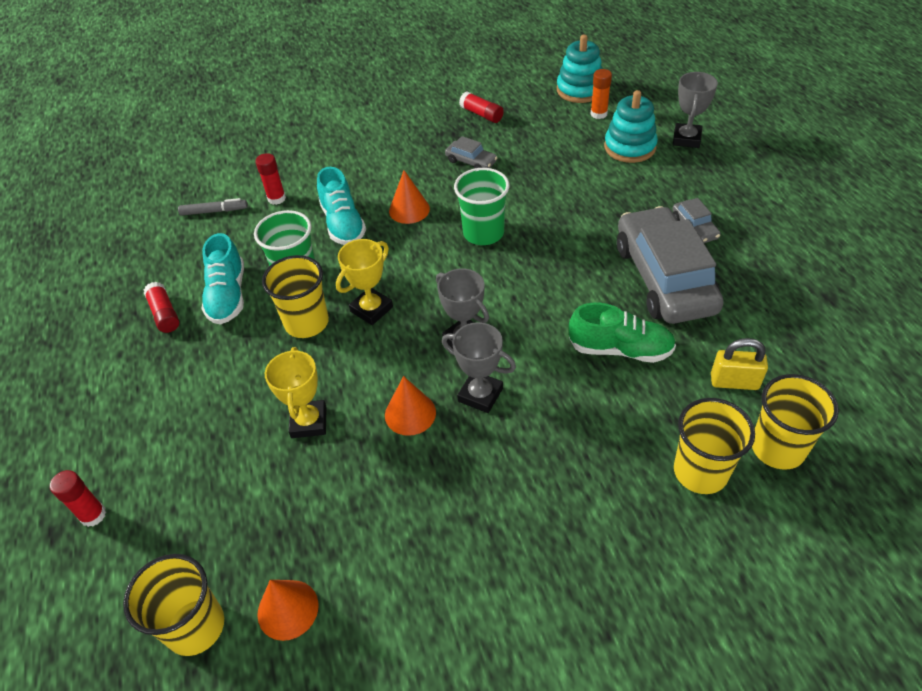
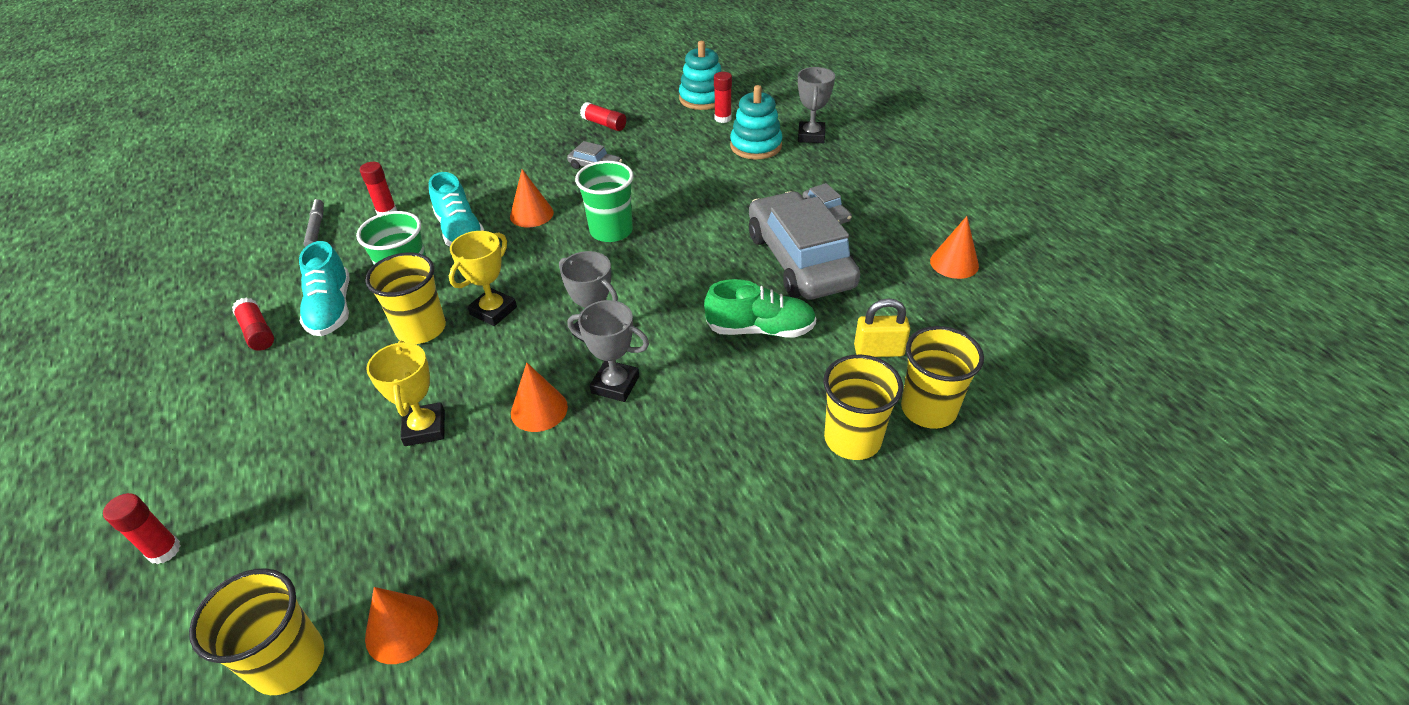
camera: 10 degrees left, 5 degrees down
grey marker [178,198,248,216] -> grey marker turned 90 degrees counterclockwise [304,199,324,247]
orange glue stick [590,69,612,119] -> red glue stick [714,72,732,123]
none -> orange cone [930,216,979,279]

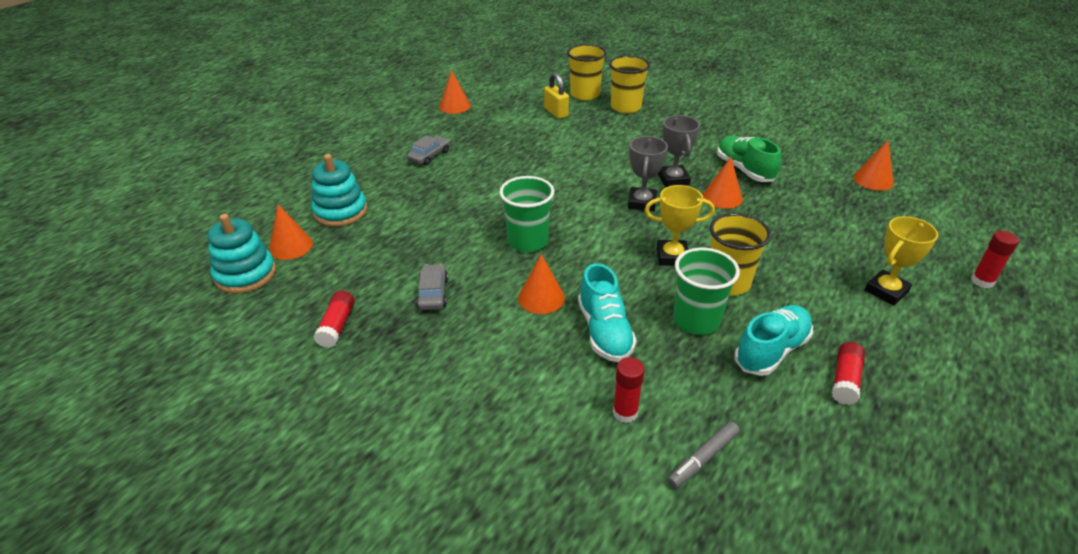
camera: 120 degrees left, 5 degrees down
yellow cup [189,568,324,695] -> none
yellow trophy [366,341,445,446] -> yellow trophy moved to [865,216,938,306]
turquoise shoe [429,172,484,247] -> turquoise shoe turned 135 degrees clockwise [578,263,637,362]
green shoe [704,279,817,338] -> green shoe moved to [717,136,781,182]
red glue stick [714,72,732,123] -> orange cone [269,204,313,260]
grey car [749,191,860,300] -> none
grey trophy [798,67,835,143] -> none

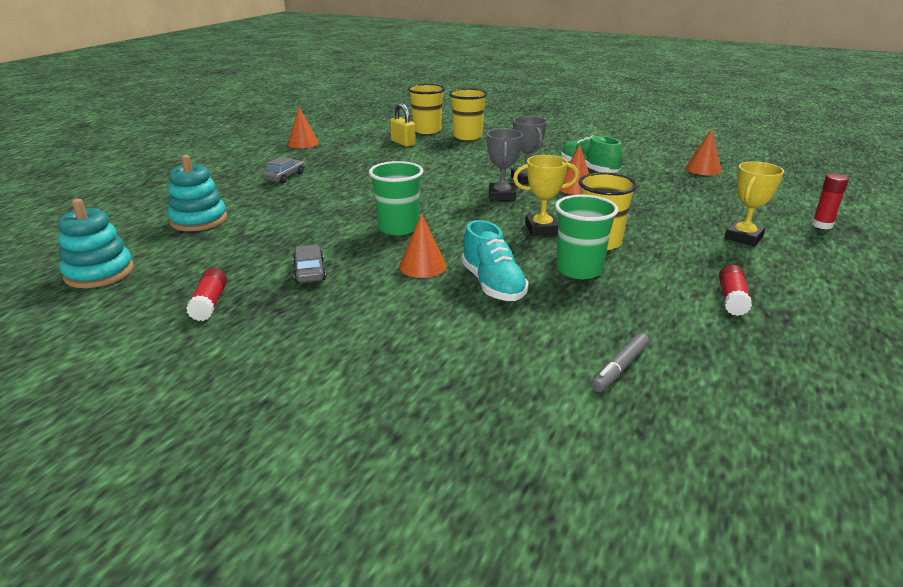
camera: 10 degrees left, 10 degrees down
orange cone [269,204,313,260] -> none
red glue stick [613,357,645,423] -> none
turquoise shoe [734,305,813,376] -> none

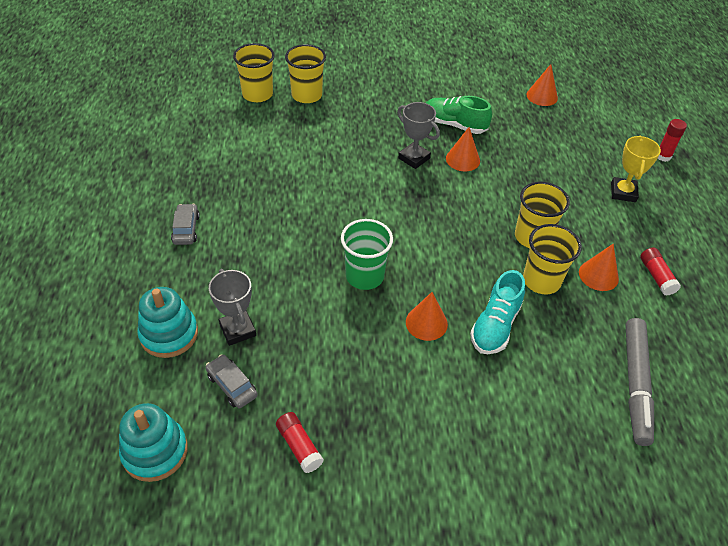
camera: 30 degrees left, 20 degrees up
orange cone [287,107,319,149] -> orange cone moved to [579,244,619,291]
grey car [293,245,326,283] -> grey car moved to [206,354,258,408]
yellow padlock [390,103,416,147] -> none
turquoise shoe [461,220,529,301] -> turquoise shoe turned 75 degrees clockwise [470,270,525,354]
grey trophy [487,129,523,201] -> grey trophy moved to [209,269,256,346]
yellow trophy [513,155,579,236] -> none
green cup [555,195,619,279] -> yellow cup [523,224,582,294]
grey marker [591,333,649,392] -> grey marker [625,318,654,446], size x1.87

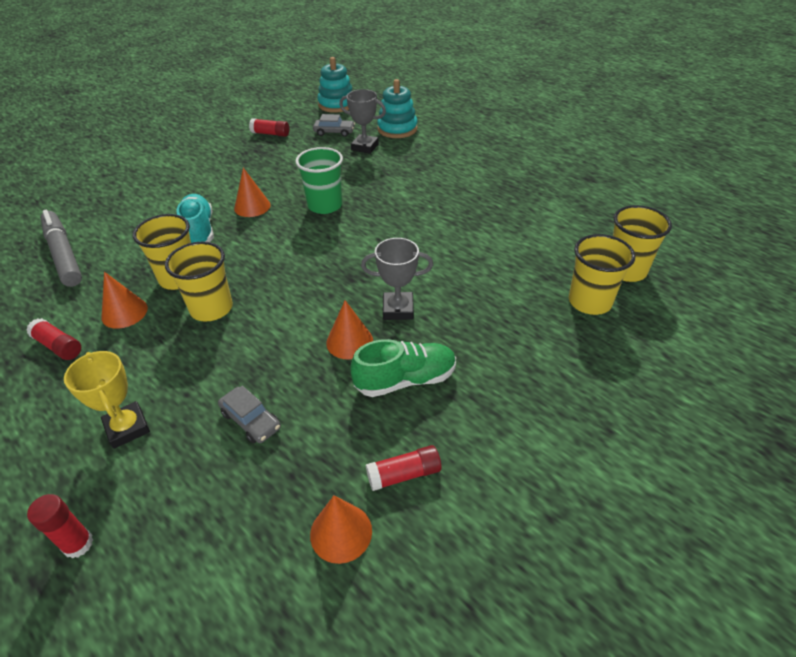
camera: 140 degrees right, 5 degrees down
grey car [171,204,200,245] -> grey car moved to [218,386,281,443]
none -> red glue stick [366,445,442,491]

